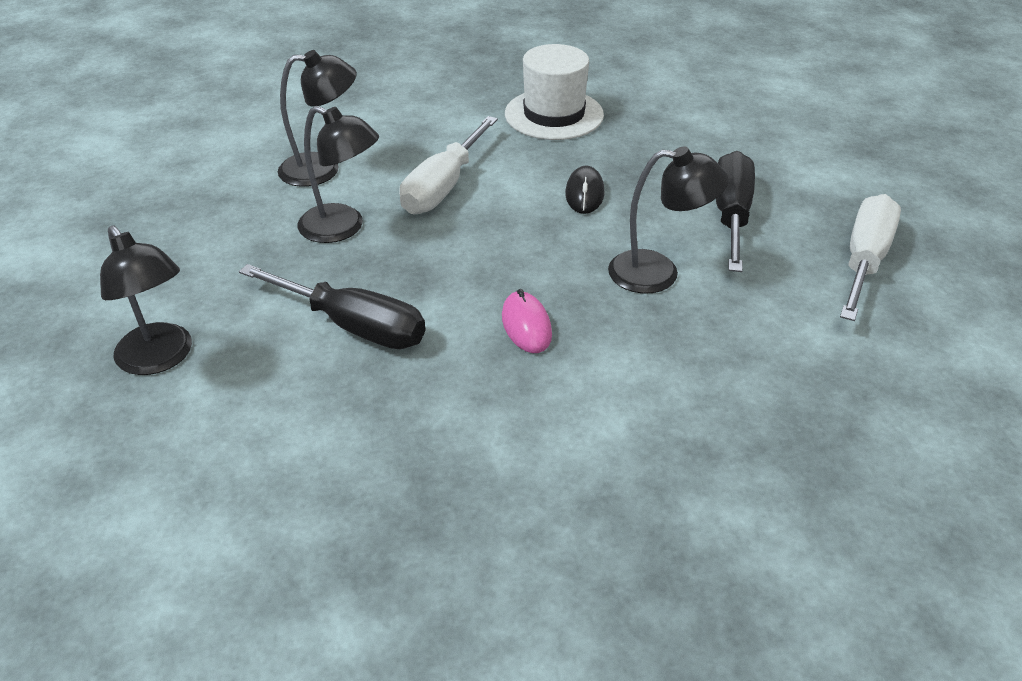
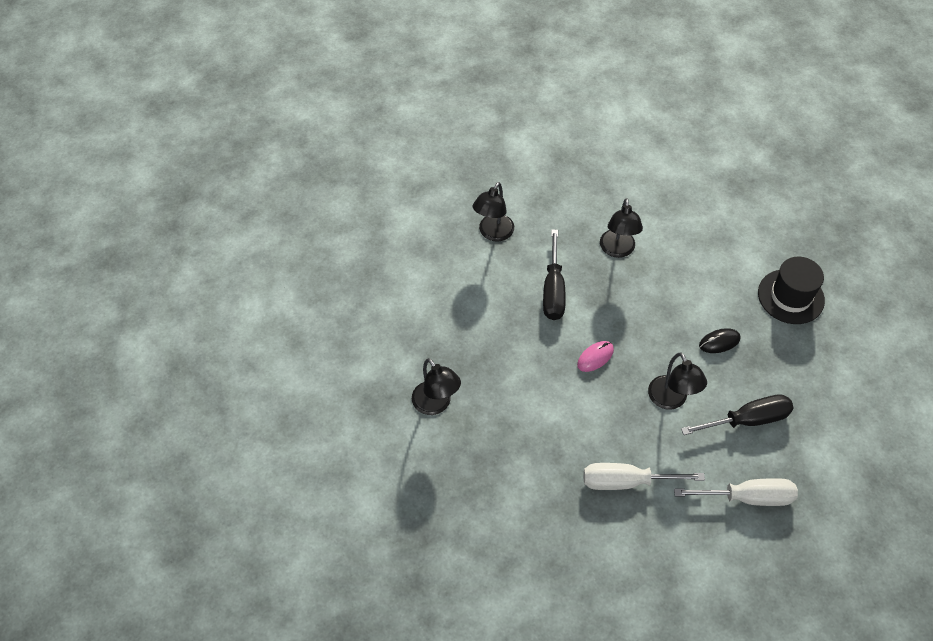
camera: 65 degrees right, 15 degrees up
black lamp [278,50,357,187] -> black lamp moved to [412,358,461,415]
white screwdriver [399,116,498,214] -> white screwdriver moved to [584,463,705,490]
white hat [505,44,604,140] -> black hat [758,257,825,324]

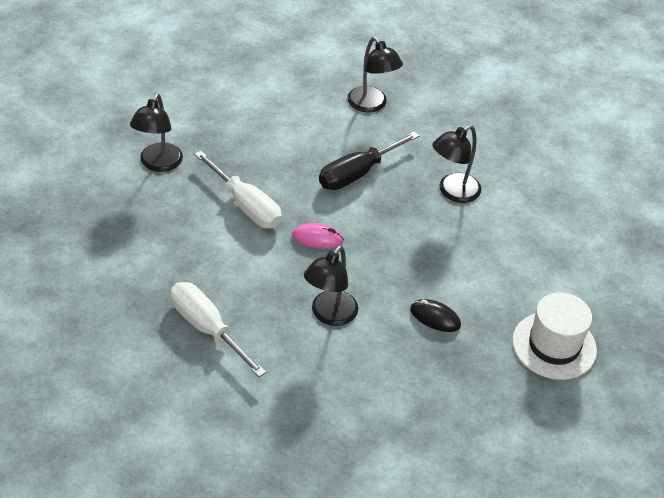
camera: 45 degrees right, 10 degrees down
black lamp [473,182,514,241] -> black lamp turned 105 degrees counterclockwise [347,37,403,113]
white screwdriver [674,478,798,506] -> white screwdriver moved to [194,151,282,229]
black screwdriver [681,394,794,435] -> none
black hat [758,257,825,324] -> white hat [512,292,597,380]

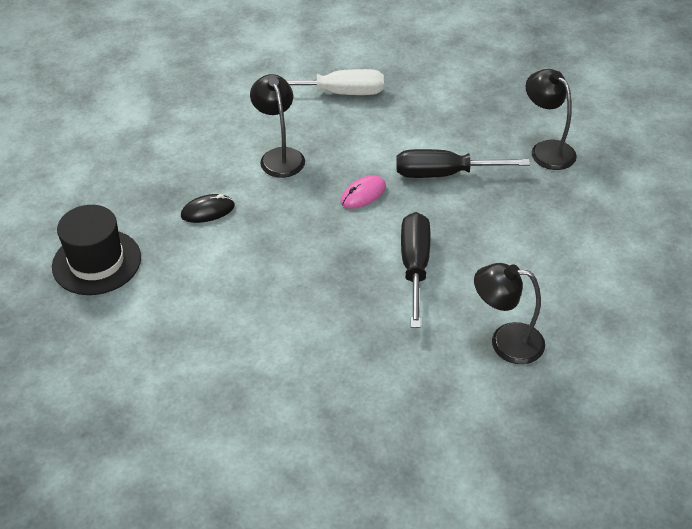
camera: 135 degrees right, 0 degrees up
white screwdriver [194,151,282,229] -> black screwdriver [396,149,530,178]
black lamp [432,125,481,203] -> none
white hat [512,292,597,380] -> black hat [52,205,141,295]

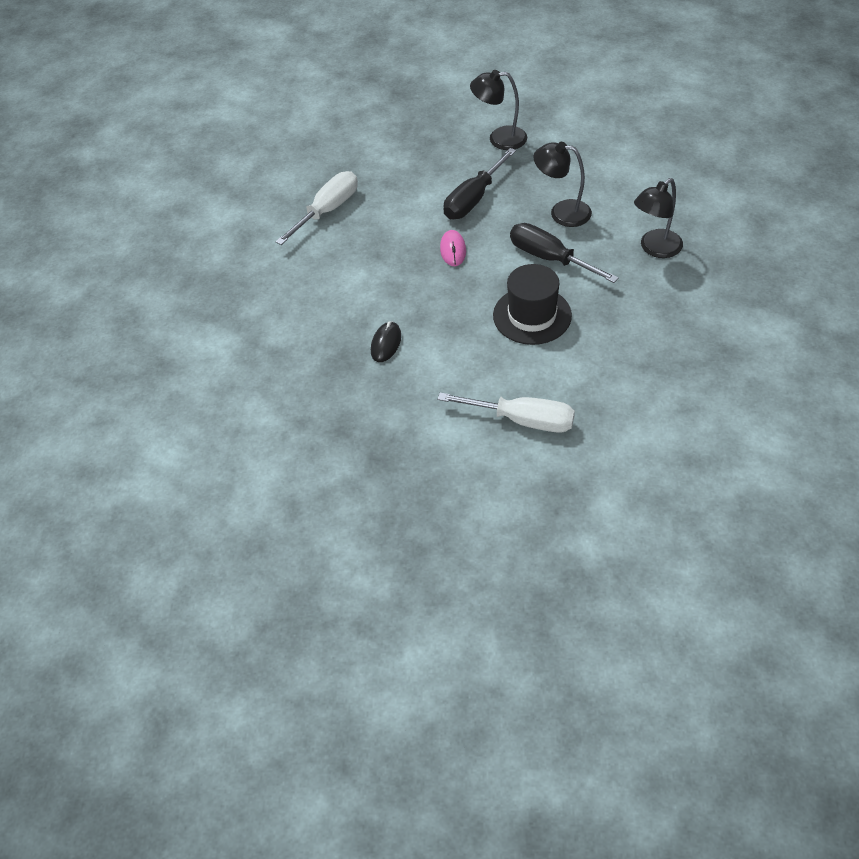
camera: 50 degrees left, 5 degrees up
black hat [52,205,141,295] -> black hat moved to [493,264,572,345]
black lamp [250,74,305,178] -> black lamp moved to [533,142,592,227]
none -> white screwdriver [438,393,575,433]

